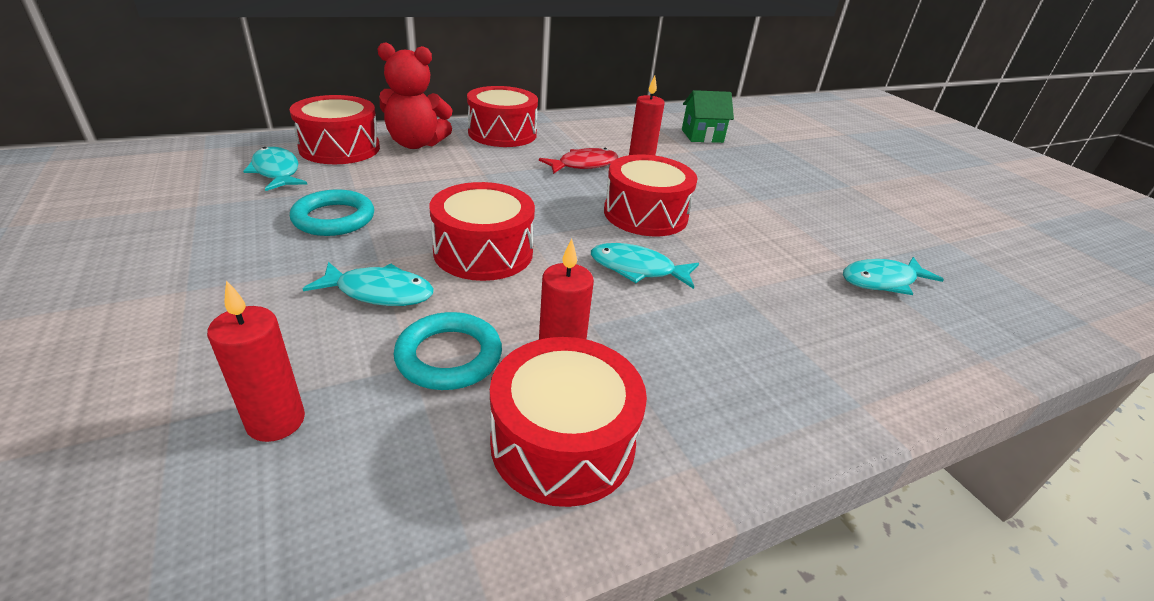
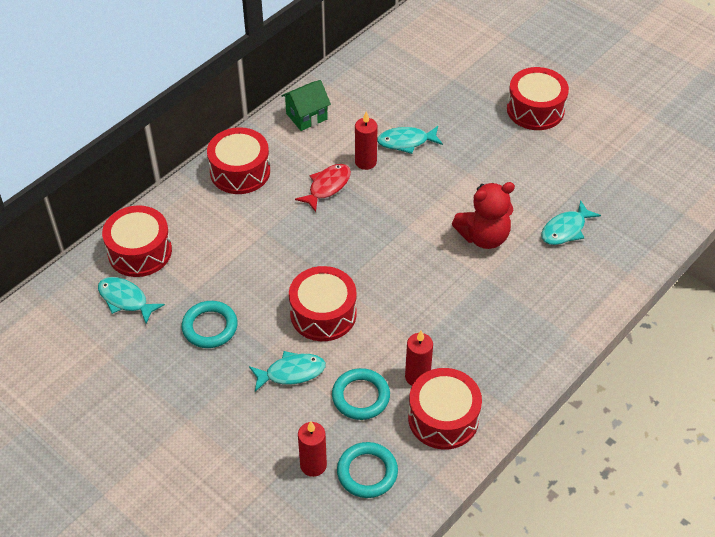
camera: 20 degrees left, 15 degrees up
red teddy bear [378,42,452,149] -> red teddy bear moved to [452,182,515,249]
turquoise fish [591,243,699,289] -> turquoise fish moved to [377,126,443,154]
red drum [604,155,697,236] -> red drum moved to [507,67,569,130]
green house [682,90,734,143] -> green house moved to [281,80,331,131]
none -> turquoise ring [337,442,398,498]

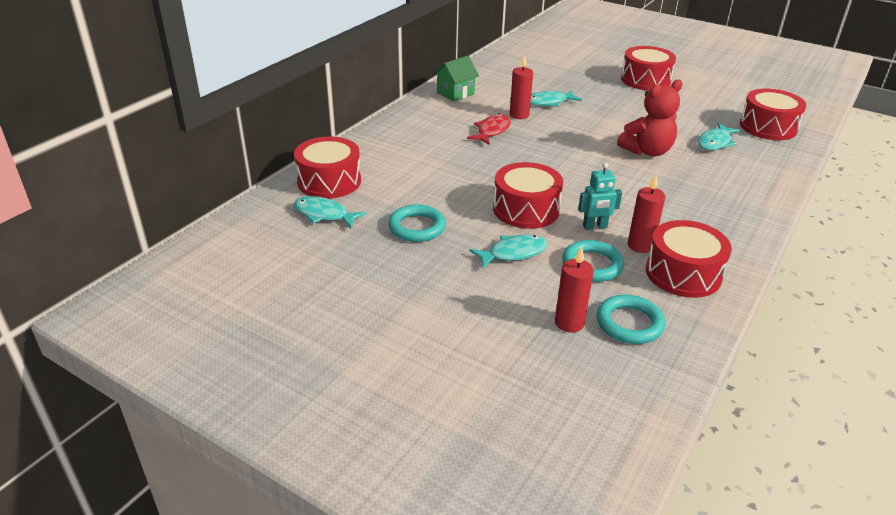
camera: 10 degrees left, 15 degrees down
red drum [207,127,270,194] -> red drum moved to [740,89,806,140]
none -> turquoise robot [578,163,622,230]

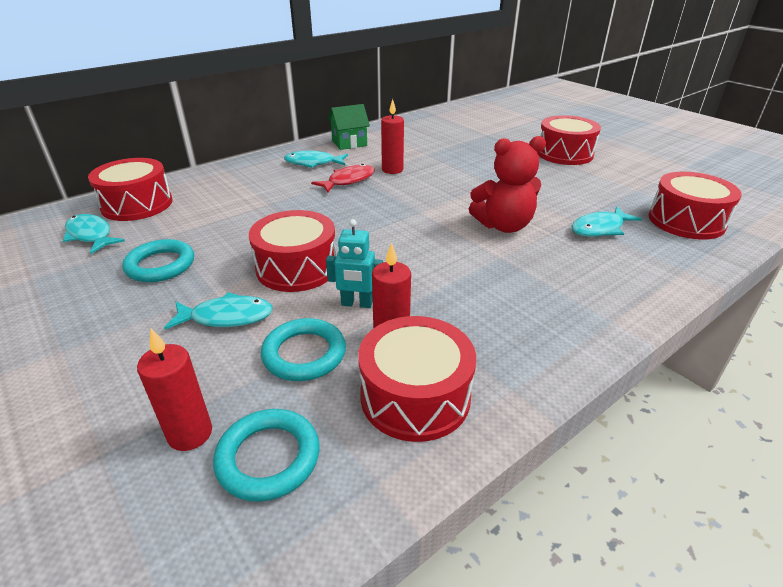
camera: 20 degrees right, 0 degrees up
turquoise fish [530,90,582,107] -> turquoise fish moved to [284,151,348,168]

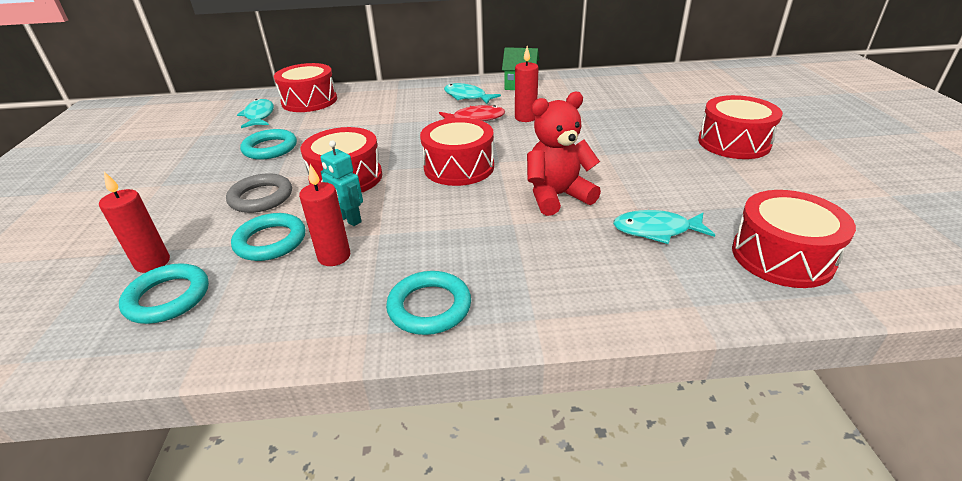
camera: 35 degrees right, 0 degrees up
turquoise fish [164,292,273,329] -> grey ring [226,173,292,213]
red drum [358,316,476,442] -> red drum moved to [420,118,494,186]
red teddy bear [469,136,546,233] -> red teddy bear turned 135 degrees clockwise [527,91,601,216]
none -> turquoise ring [386,271,471,335]

